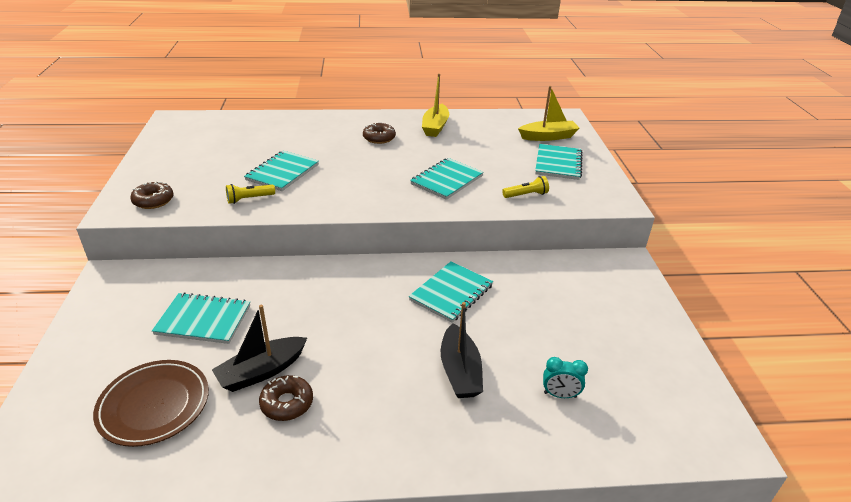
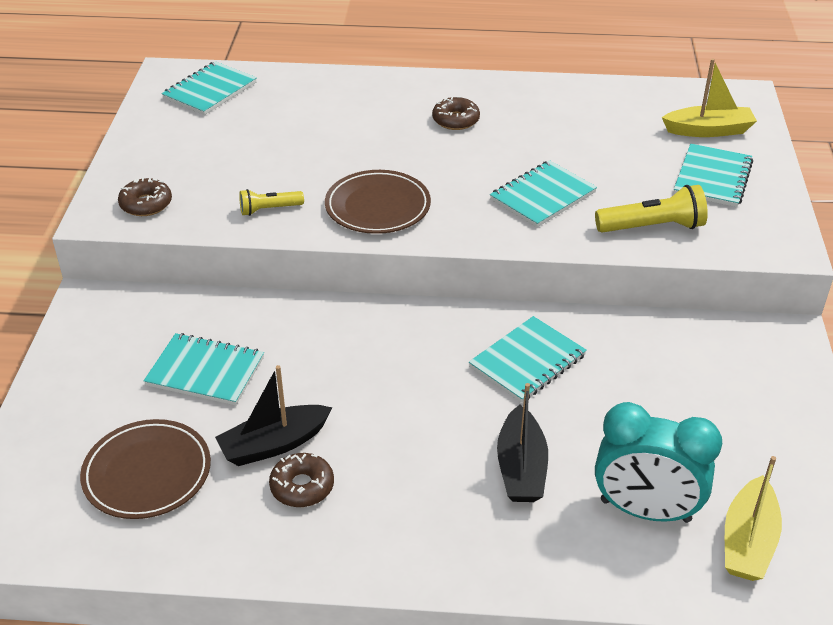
camera: 10 degrees right, 5 degrees up
turquoise notebook [244,151,319,191] -> turquoise notebook moved to [162,61,257,115]
yellow boat [422,73,449,137] -> yellow boat moved to [725,456,782,581]
yellow flashlight [502,176,549,198] -> yellow flashlight [595,185,708,233], size x1.65
turquoise clock [543,357,588,398] -> turquoise clock [595,402,722,523], size x2.16
none -> brown plate [325,170,431,234]

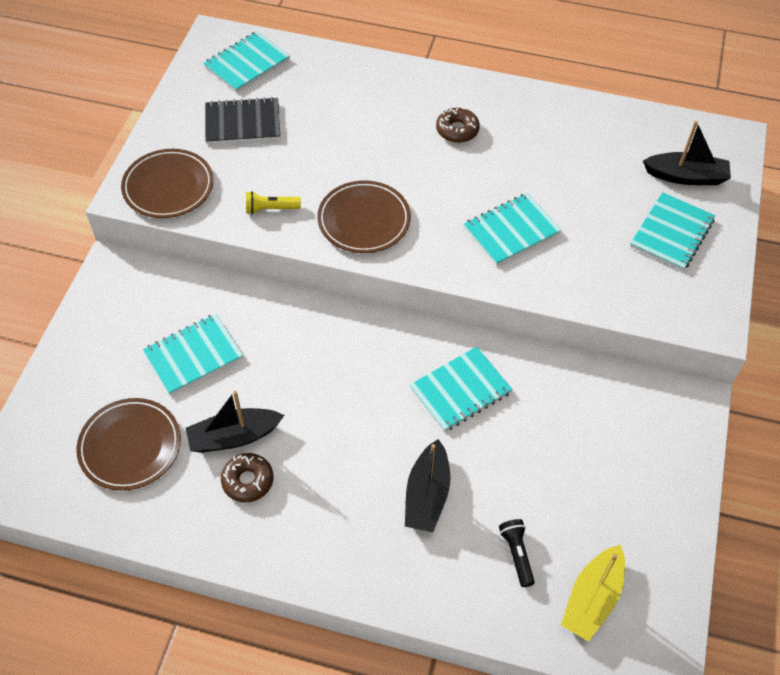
camera: 10 degrees right, 15 degrees up
brown donut [118,178,172,216] -> brown plate [121,149,214,218]
turquoise notebook [144,333,264,406] -> turquoise notebook turned 60 degrees counterclockwise [143,314,243,395]
yellow flashlight [595,185,708,233] -> none
turquoise clock [595,402,722,523] -> black flashlight [499,519,535,587]
yellow boat [662,59,757,137] -> black boat [643,121,731,185]
none -> black notebook [205,97,280,144]

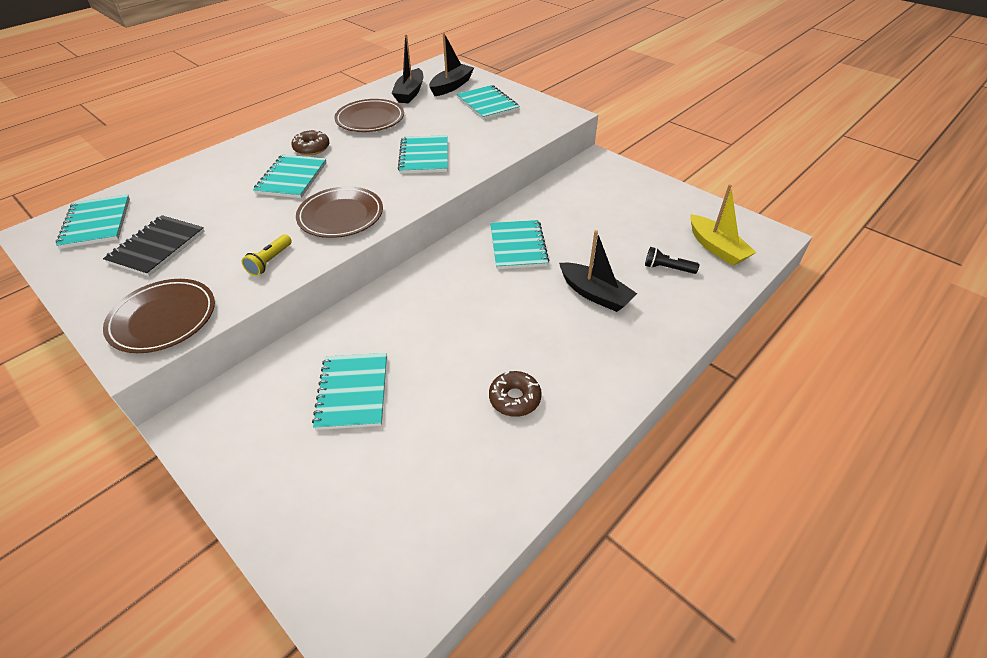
camera: 60 degrees left, 10 degrees down
brown plate [76,398,181,491] -> brown plate moved to [335,99,404,132]
black boat [186,391,284,453] -> black boat moved to [392,34,424,103]
none -> turquoise notebook [253,155,327,198]

